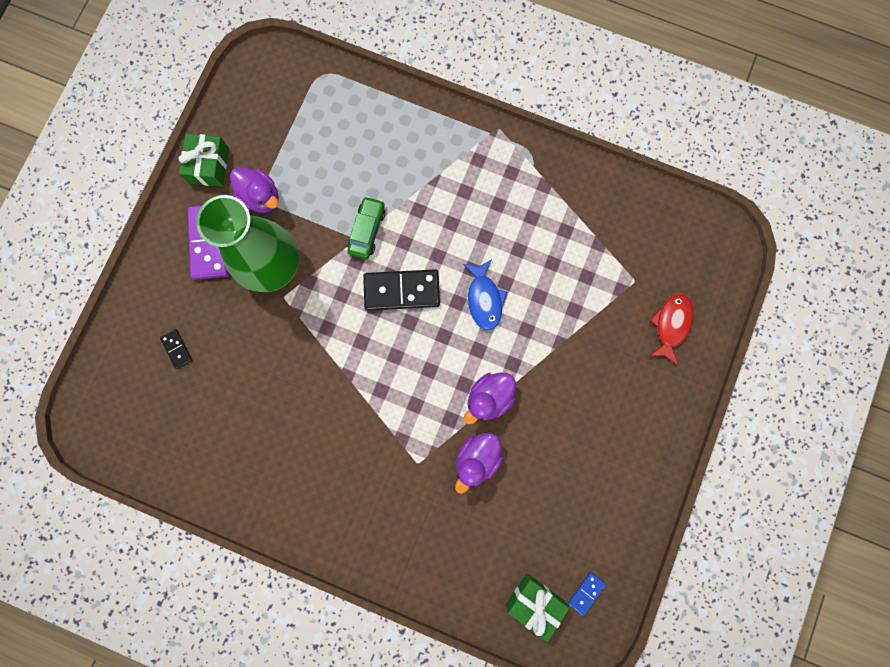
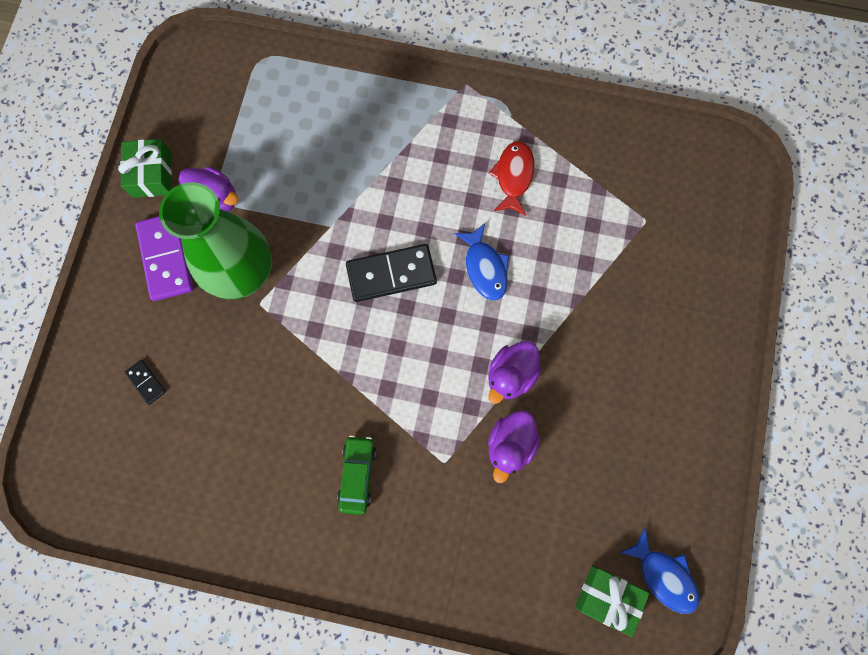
camera: 10 degrees left, 5 degrees down
green car [347,196,385,259] -> green car moved to [337,435,376,515]
blue domino [568,572,606,616] -> blue fish [619,528,699,614]
red fish [649,293,693,366] -> red fish moved to [489,141,535,216]

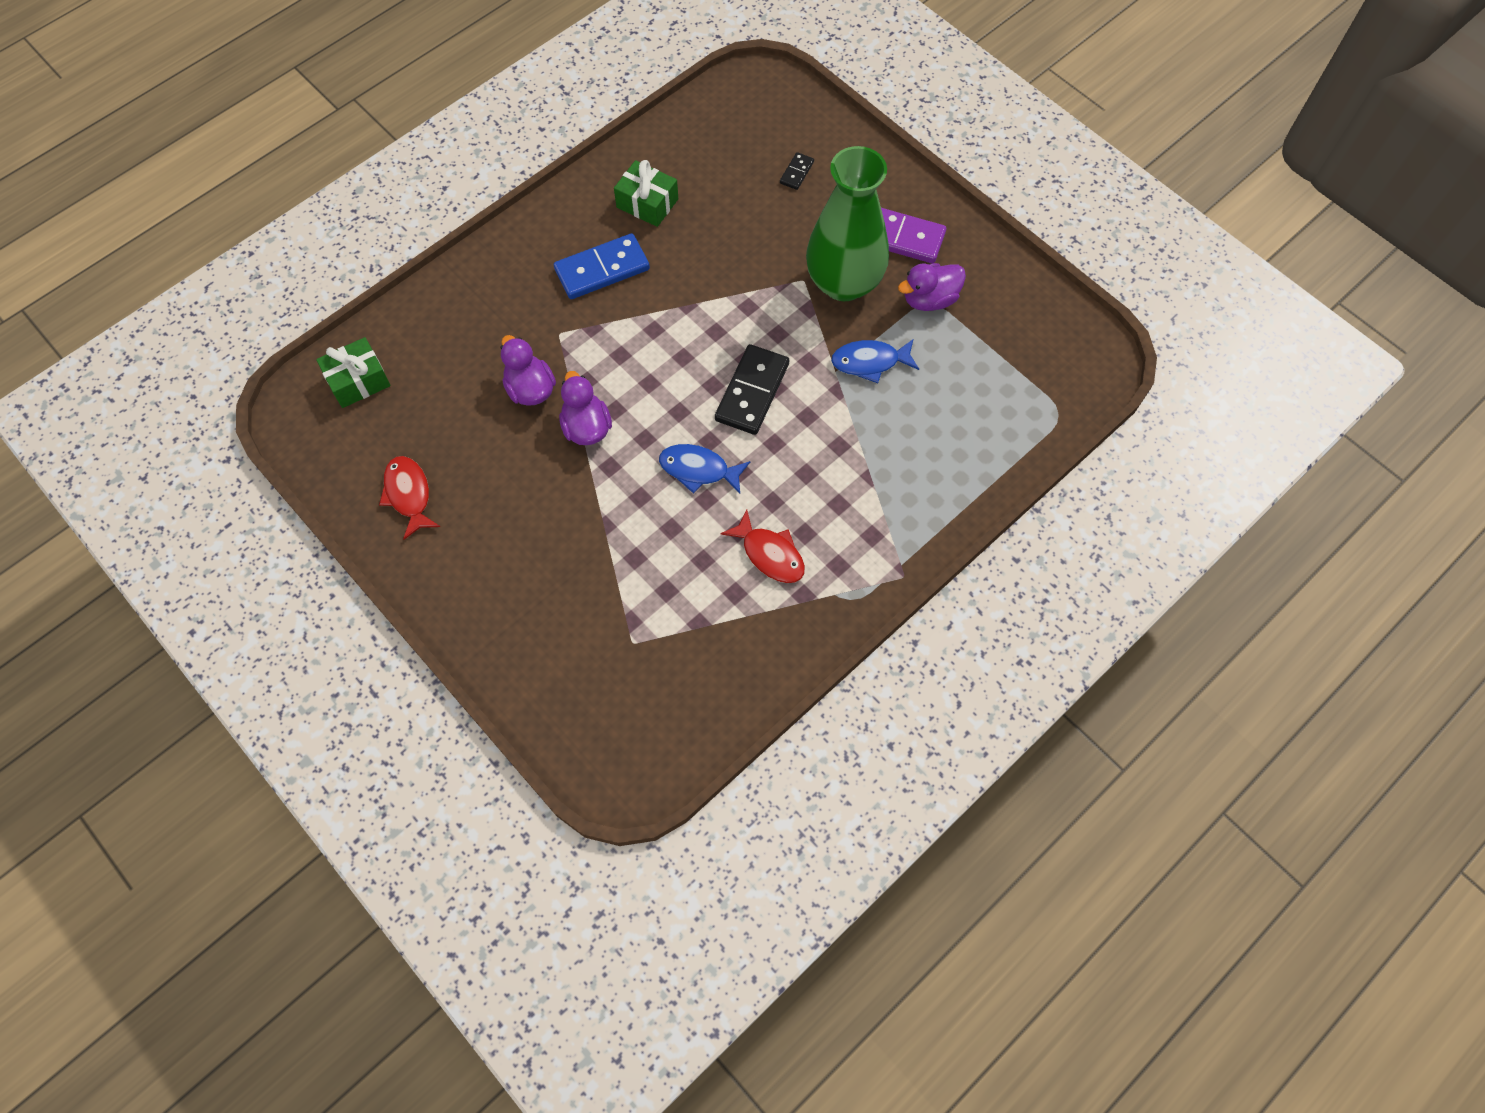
camera: 125 degrees right, 10 degrees down
green gift [118,139,172,198] -> green gift moved to [614,160,678,227]
black domino [125,360,166,405] -> black domino turned 60 degrees counterclockwise [780,152,814,190]
green car [337,435,376,515] -> blue domino [554,233,650,299]
blue fish [619,528,699,614] -> blue fish moved to [831,339,919,383]
none -> red fish [379,456,440,540]

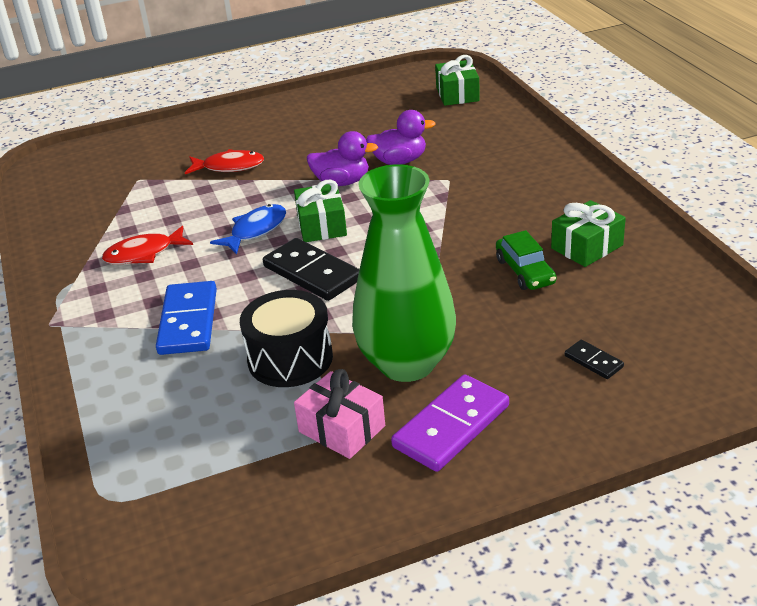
camera: 115 degrees right, 30 degrees down
red fish [379,456,440,540] -> red fish moved to [185,149,264,174]
blue domino [554,233,650,299] -> blue domino moved to [156,281,217,355]
blue fish [831,339,919,383] -> black drum [240,290,333,387]
purple duck [898,263,966,311] -> pink gift [294,369,385,459]
none -> green gift [294,179,347,242]
none -> green car [496,230,556,290]

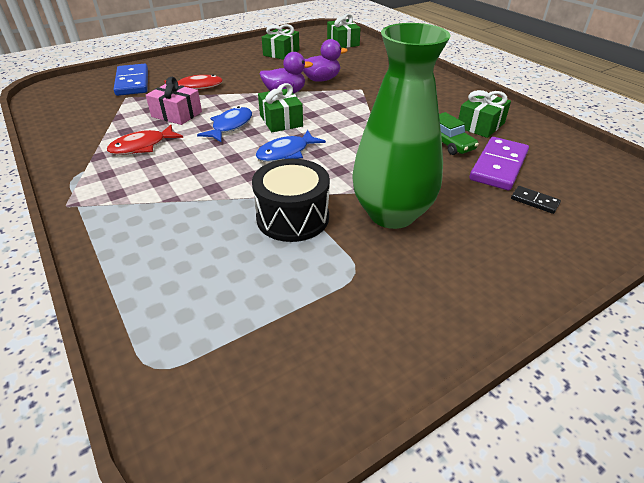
camera: 15 degrees left, 5 degrees up
blue domino [156,281,217,355] -> blue domino moved to [114,64,148,96]
black domino [263,238,359,301] -> blue fish [256,130,326,162]
pink gift [294,369,385,459] -> pink gift moved to [146,77,202,125]
purple domino [391,374,509,472] -> purple domino moved to [469,137,529,190]
none -> green gift [262,24,299,60]

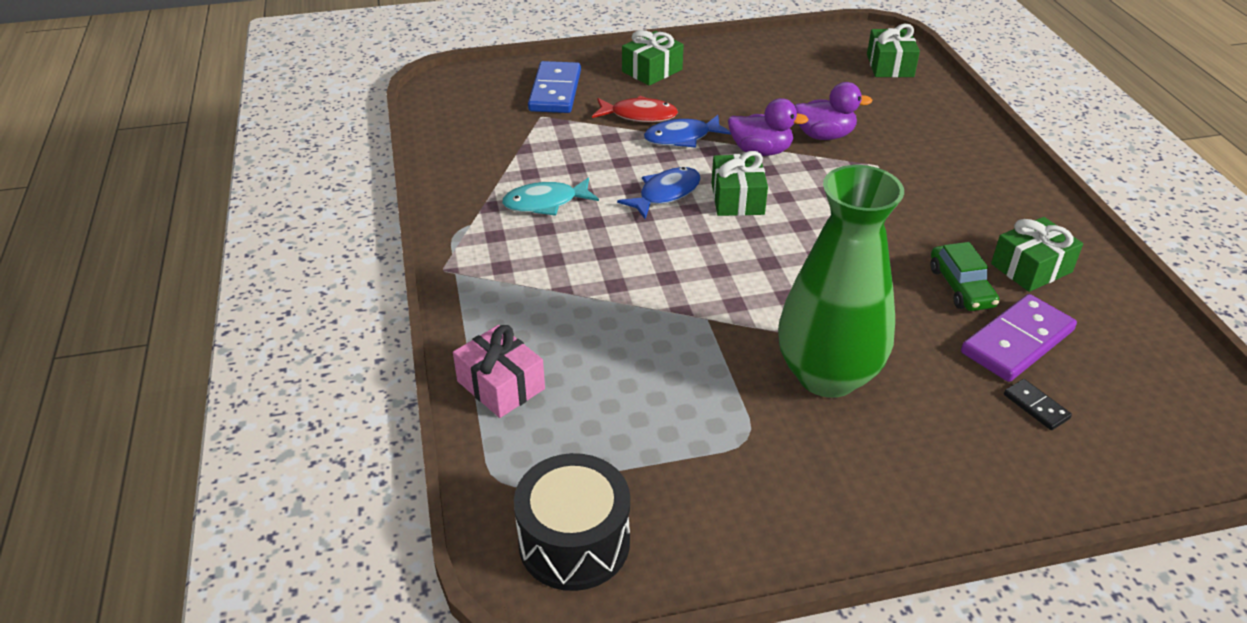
camera: 20 degrees right, 0 degrees up
red fish [107,125,183,155] -> turquoise fish [502,178,599,216]
pink gift [146,77,202,125] -> pink gift moved to [453,325,545,418]
black drum [252,159,330,242] -> black drum moved to [514,453,630,591]
blue fish [256,130,326,162] -> blue fish moved to [644,115,731,148]
green gift [262,24,299,60] -> green gift moved to [622,30,684,86]

